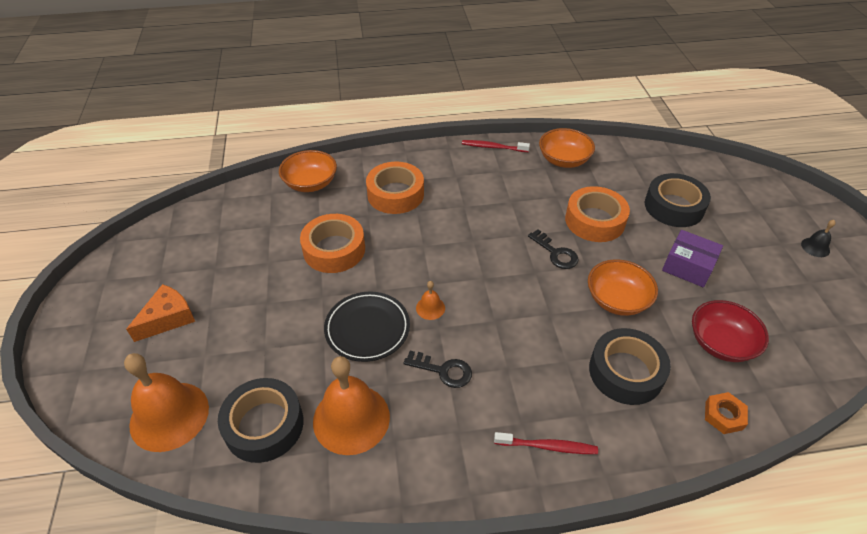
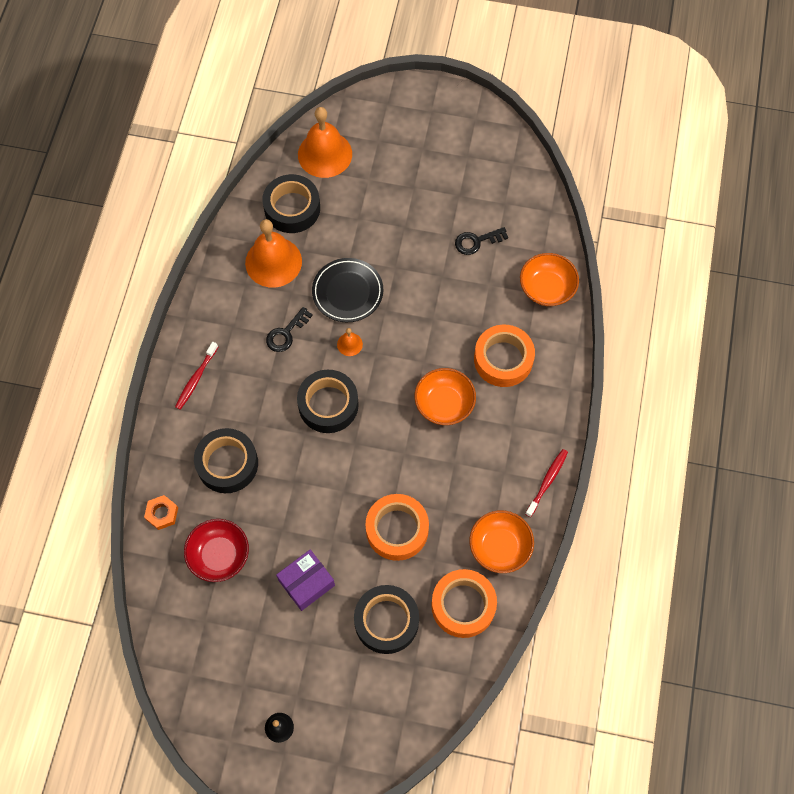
camera: 110 degrees right, 20 degrees up
orange cheese [126,284,195,342] -> none
orange tape [300,214,365,273] -> orange tape moved to [431,569,497,638]
black key [528,229,579,269] -> black key moved to [455,227,508,255]
orange bowl [588,259,658,316] -> orange bowl moved to [414,368,476,425]
none -> black tape [297,370,359,433]

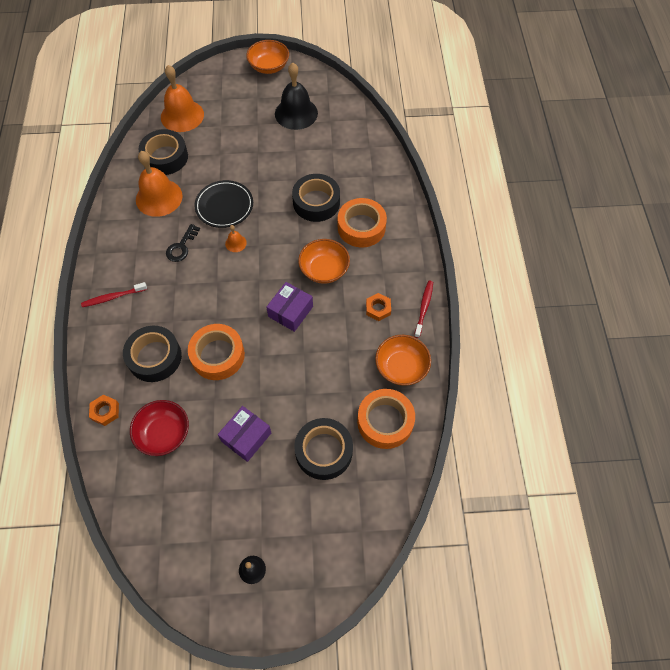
camera: 15 degrees left, 5 degrees down
red toothbrush [175,342,218,410] -> red toothbrush turned 60 degrees clockwise [81,282,147,307]
black tape [297,370,359,433] -> black tape moved to [292,174,340,222]
orange tape [365,494,429,561] -> orange tape moved to [188,324,245,380]
black key [455,227,508,255] -> none
orange bowl [520,253,579,306] -> orange bowl moved to [246,40,289,74]
none -> purple box [266,282,313,332]
none -> black bell [275,63,318,130]
none -> orange nut [366,293,391,321]

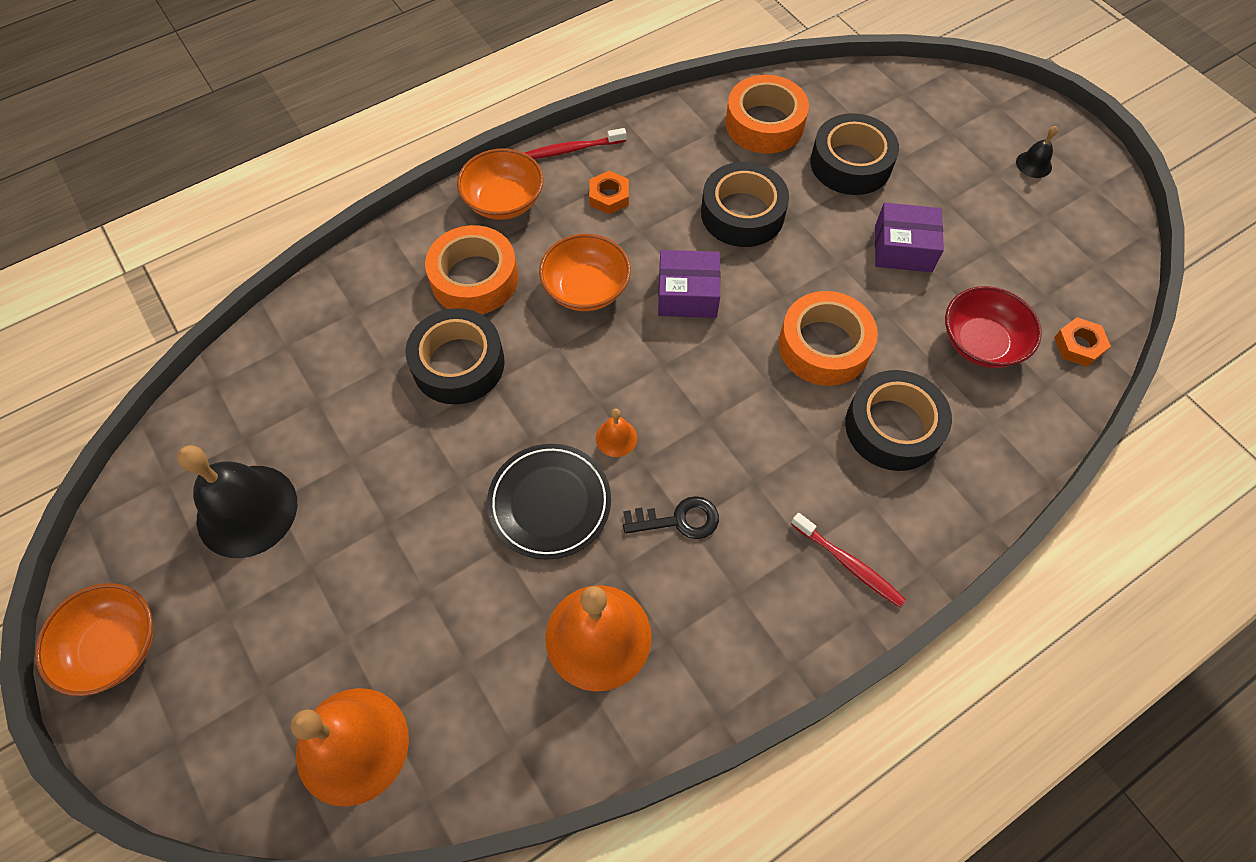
camera: 120 degrees left, 0 degrees up
orange nut [89,395,119,426] -> orange nut moved to [1054,317,1111,367]
black tape [139,129,188,175] -> black tape moved to [701,162,789,247]
orange bowl [375,335,431,386] -> orange bowl moved to [457,149,544,220]

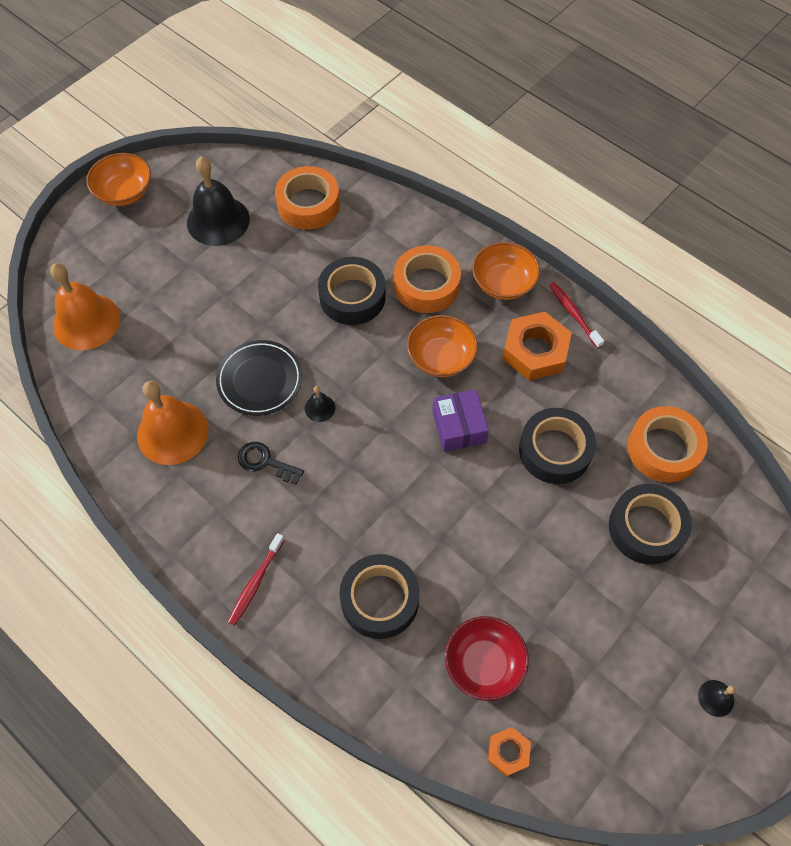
camera: 75 degrees right, 0 degrees up
orange nut [589,171,629,214] -> orange nut [502,312,572,380], size x1.88
orange bell [596,408,637,457] -> black bell [305,386,335,422]
black key [623,496,719,539] -> black key turned 135 degrees clockwise [238,442,304,484]
orange tape [779,291,878,386] -> orange tape moved to [275,166,340,230]
purple box [875,203,944,272] -> none

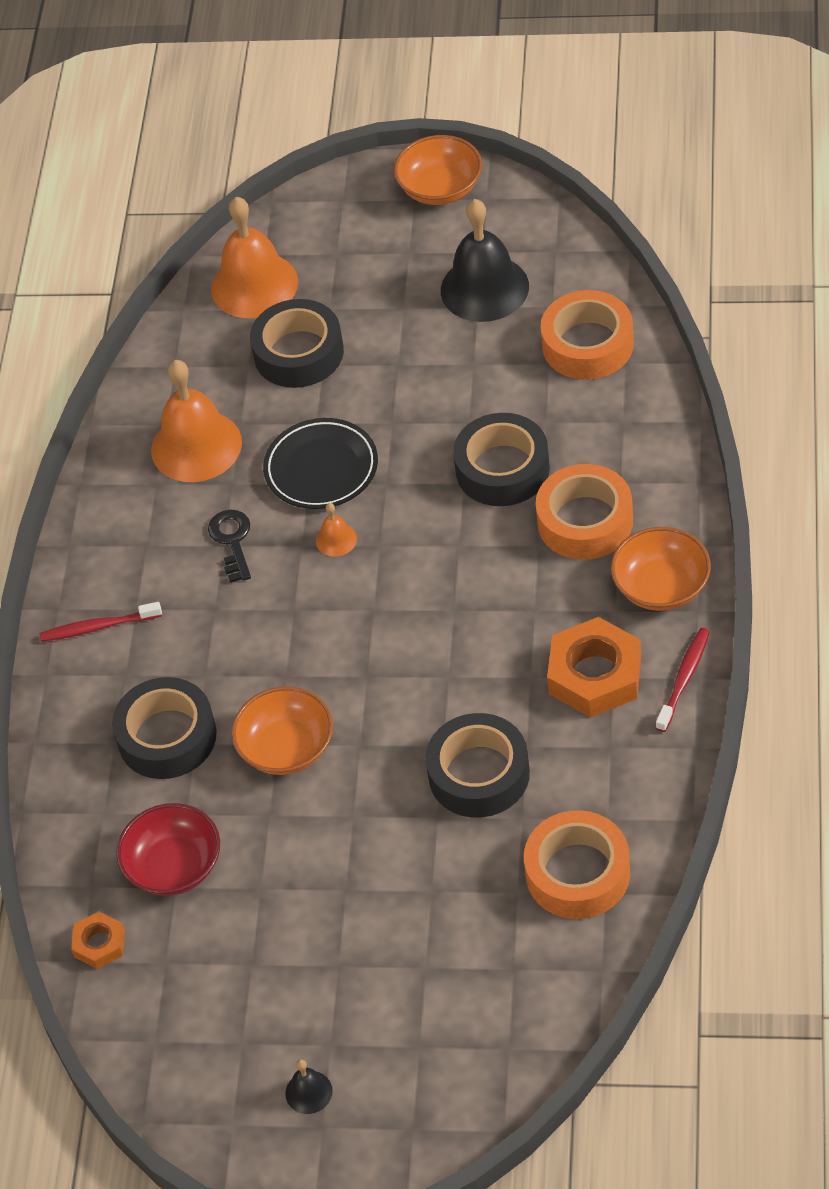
camera: 60 degrees right, 10 degrees down
black bell [305,386,335,422] -> orange bell [316,503,357,557]
orange bowl [407,315,478,377] -> orange bowl moved to [231,686,333,775]
purple box [432,389,489,452] -> none
black tape [609,484,692,565] -> black tape moved to [250,299,344,388]

